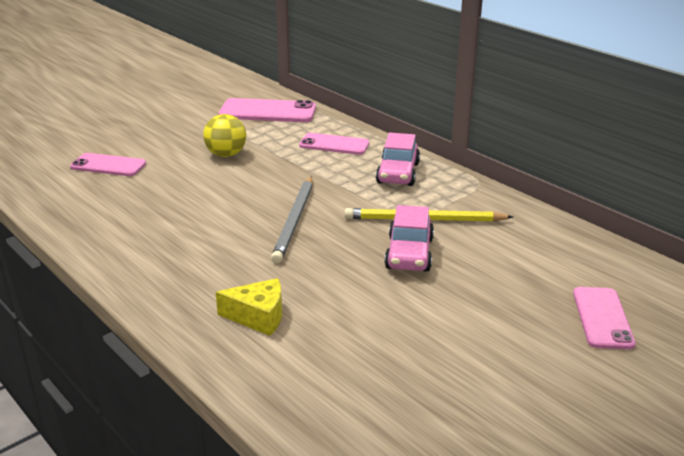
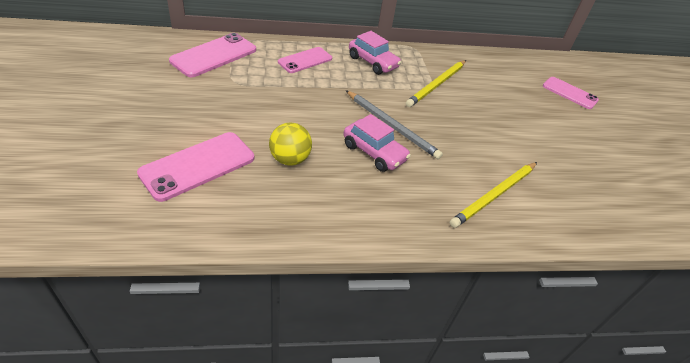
camera: 60 degrees left, 15 degrees up
pink phone [70,153,146,176] -> pink phone [137,132,254,202], size x1.52
yellow ball [203,114,246,157] -> yellow ball moved to [269,123,312,166]
yellow cheese [216,278,282,336] -> yellow pencil [450,162,537,228]
pink car [384,205,434,272] -> pink car moved to [343,114,411,172]

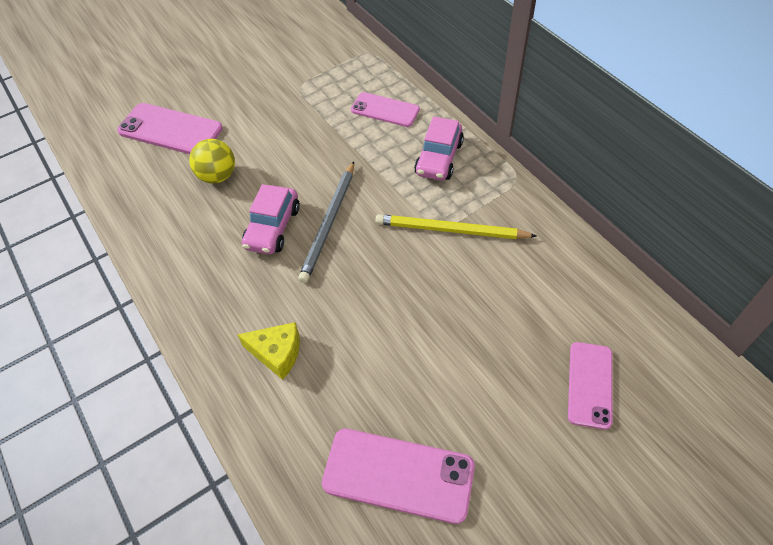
camera: 70 degrees right, 10 degrees up
pink phone [169,33,256,77] -> pink phone moved to [322,429,475,524]
yellow pencil [450,162,537,228] -> yellow cheese [237,322,300,380]

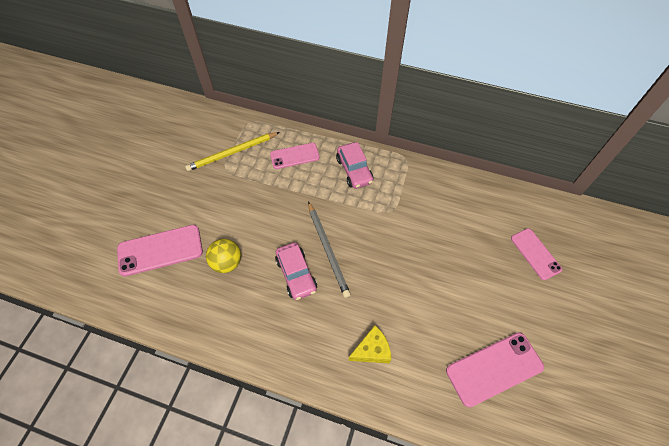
camera: 40 degrees left, 5 degrees up
yellow pencil [375,214,536,239] -> yellow pencil moved to [185,132,280,171]

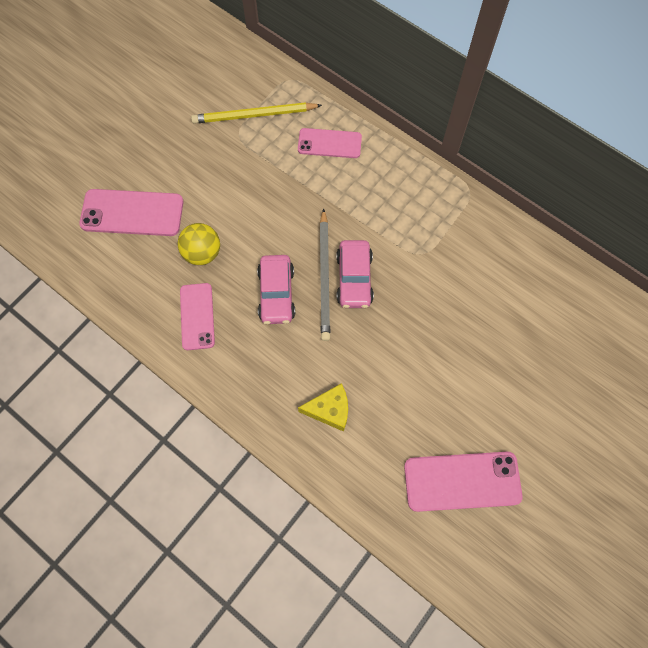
camera: 20 degrees right, 10 degrees up
pink car [336,142,373,189] -> pink car moved to [336,240,374,308]
pink phone [511,228,562,280] -> pink phone moved to [180,283,215,350]

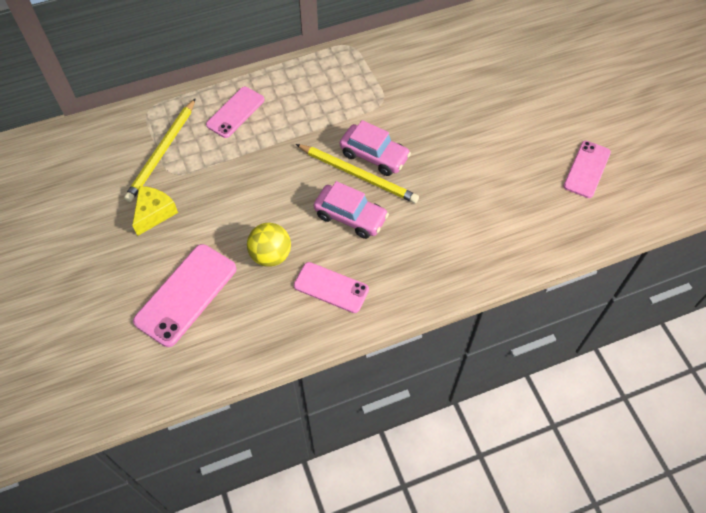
camera: 60 degrees left, 10 degrees down
yellow cheese [298,383,348,432] -> yellow cheese moved to [132,186,178,236]
grey pencil [320,208,330,341] -> yellow pencil [296,144,419,203]
pink phone [404,452,523,512] -> pink phone [563,141,611,198], size x0.66

